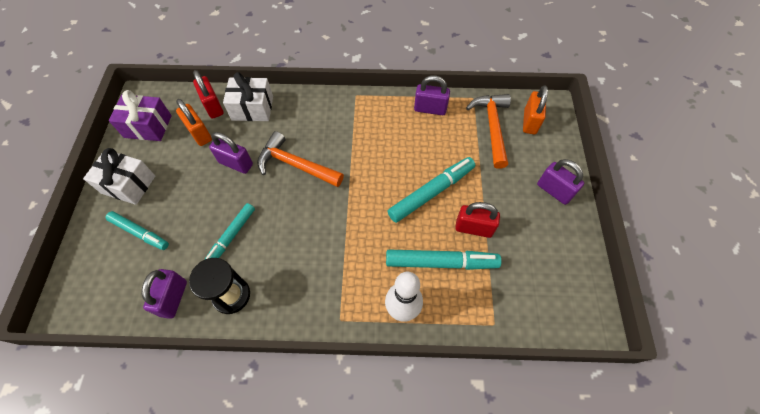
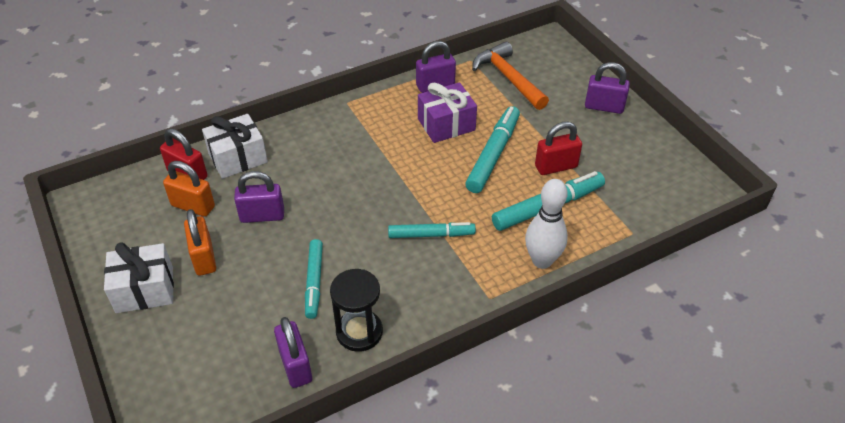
camera: 30 degrees left, 15 degrees down
turquoise marker [105,211,169,250] -> turquoise marker moved to [388,222,476,238]
purple gift [109,90,172,141] -> purple gift moved to [418,82,477,143]
orange hammer [257,131,344,187] -> none
orange padlock [523,85,548,134] -> orange padlock moved to [184,209,216,276]

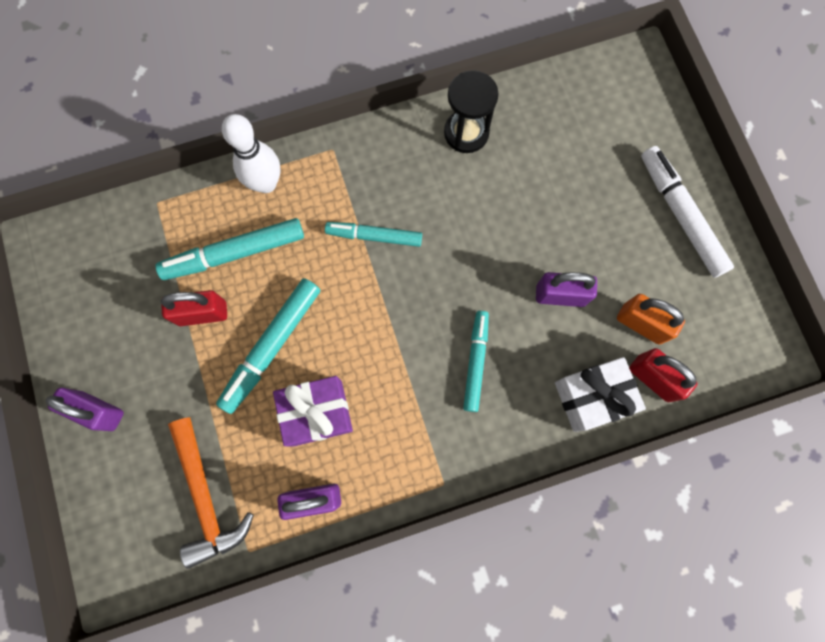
camera: 170 degrees left, 30 degrees up
white gift [104,242,174,313] -> white marker [641,146,734,278]
orange padlock [184,209,216,276] -> none
purple padlock [274,317,312,388] -> none
turquoise marker [305,239,323,319] -> turquoise marker moved to [463,311,489,412]

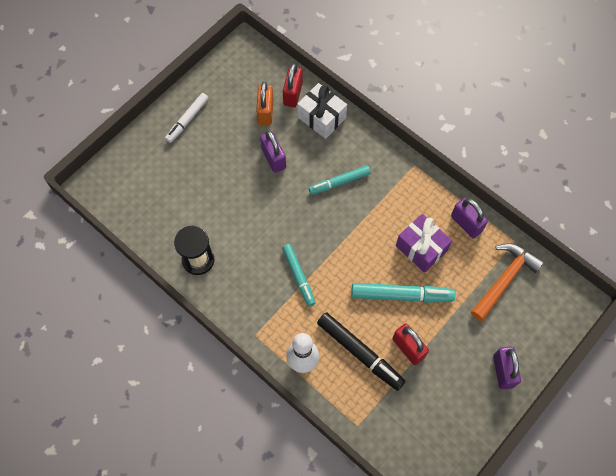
camera: 120 degrees left, 10 degrees down
turquoise marker [156,218,304,280] -> black marker [317,312,406,391]
white marker [641,146,734,278] -> white marker [165,93,209,143], size x0.67

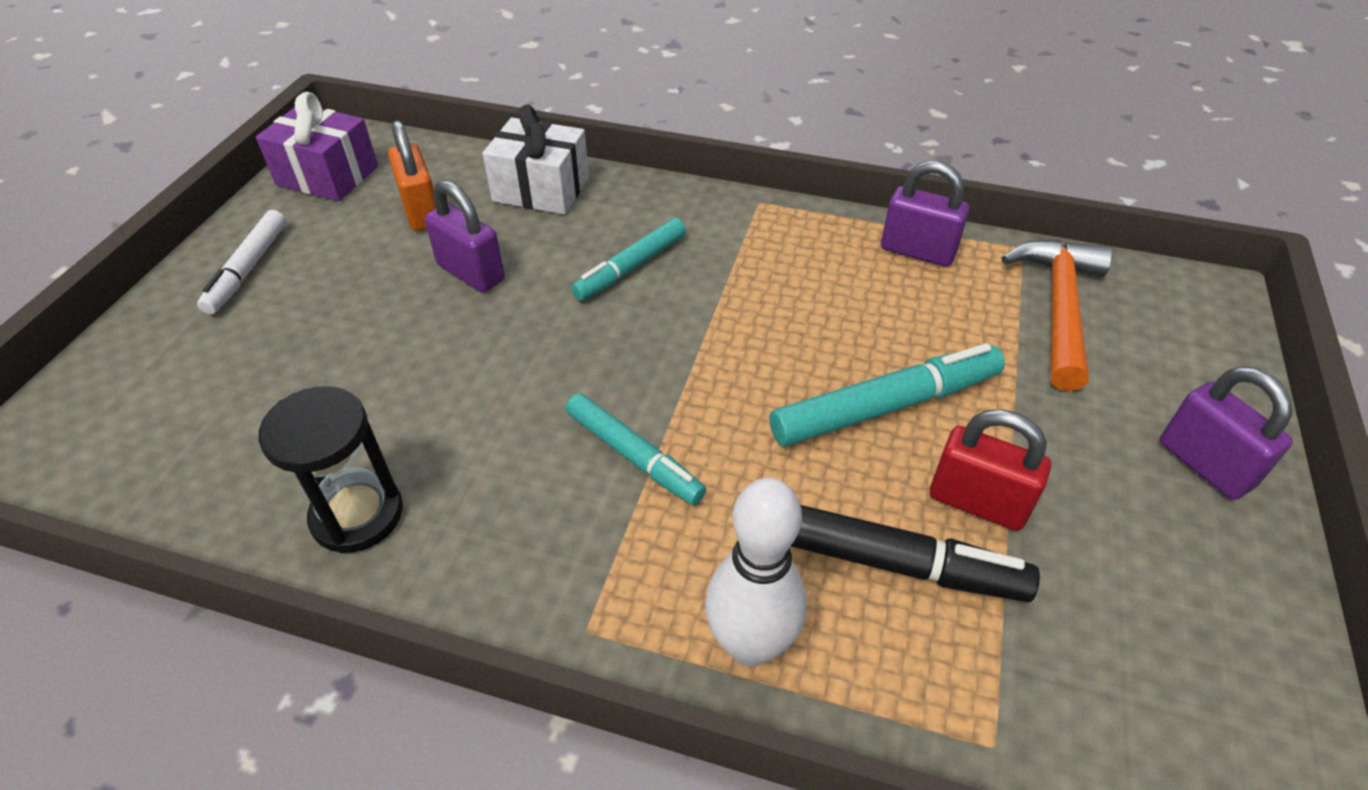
camera: 25 degrees left, 20 degrees down
red padlock [283,63,303,107] -> none
purple gift [396,214,452,273] -> purple gift moved to [256,92,378,201]

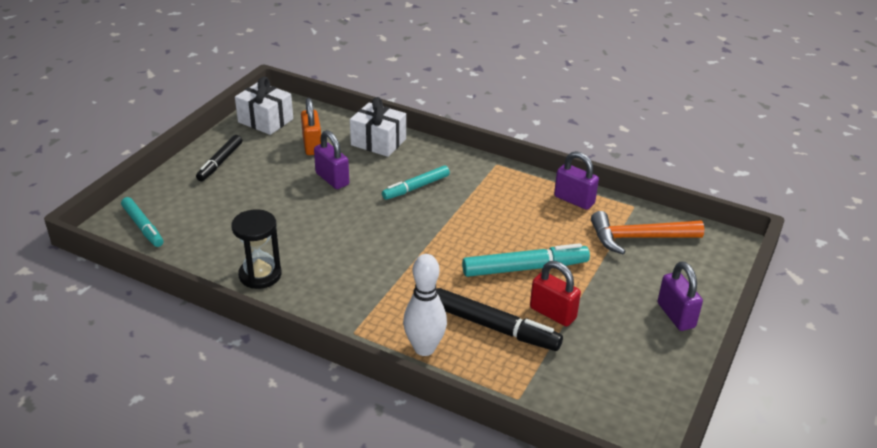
camera: 10 degrees right, 10 degrees down
white marker [197,210,286,314] -> black marker [196,135,242,181]
purple gift [256,92,378,201] -> white gift [235,77,293,135]
turquoise marker [566,393,706,505] -> turquoise marker moved to [121,197,163,247]
orange hammer [1001,240,1113,391] -> orange hammer turned 120 degrees counterclockwise [591,211,704,254]

